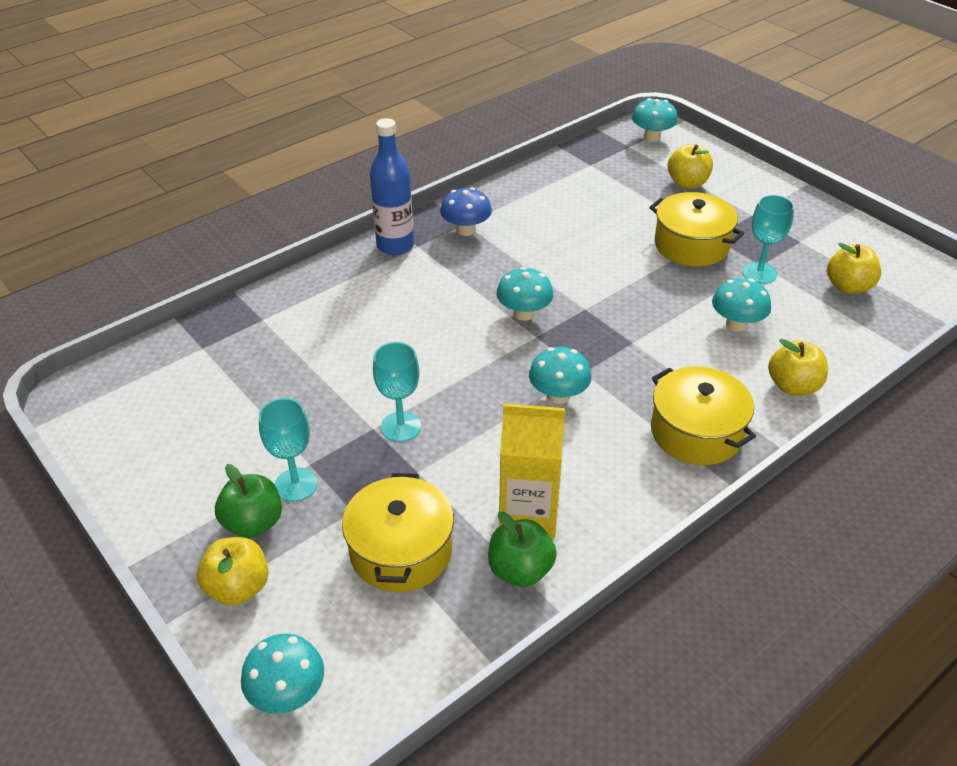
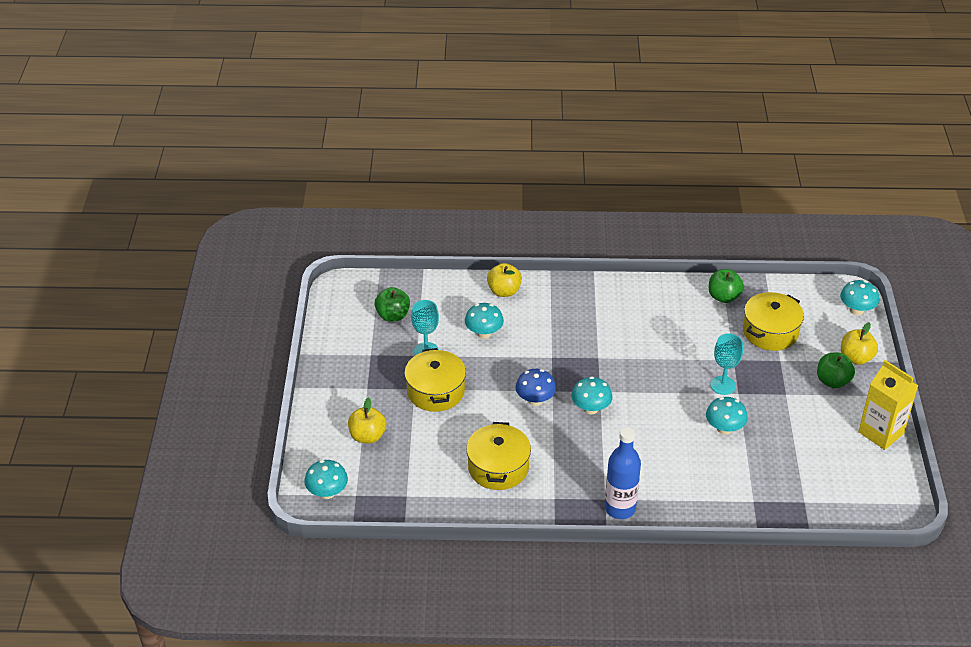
camera: 140 degrees left, 0 degrees up
turquoise goblet [259,398,318,502] -> none
blue mushroom [440,187,492,236] -> blue mushroom moved to [515,369,556,406]
yellow carton [499,403,565,538] -> yellow carton moved to [858,360,919,450]
turquoise mushroom [529,347,592,404] -> turquoise mushroom moved to [706,397,748,435]
yellow pot [651,366,756,465] -> yellow pot moved to [466,422,531,490]
yellow apple [827,243,881,294] -> green apple [375,287,410,322]

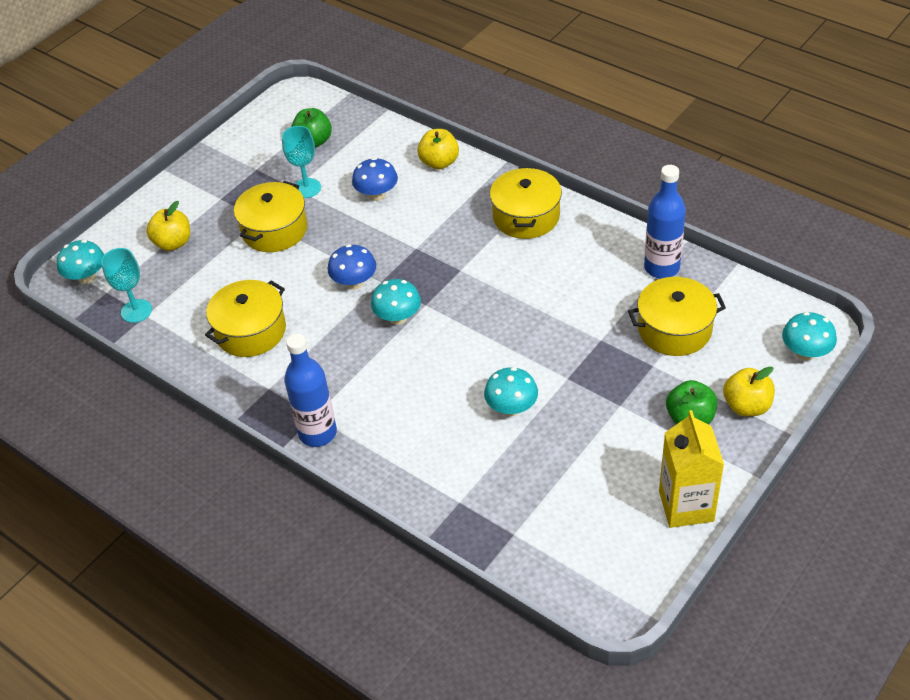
camera: 40 degrees right, 5 degrees up
turquoise mushroom [465,303,504,339] -> blue mushroom [352,158,398,201]
green apple [709,269,744,303] -> blue bottle [644,165,686,279]
turquoise goblet [710,333,743,395] -> turquoise goblet moved to [101,248,152,323]
none -> yellow pot [490,167,562,239]

